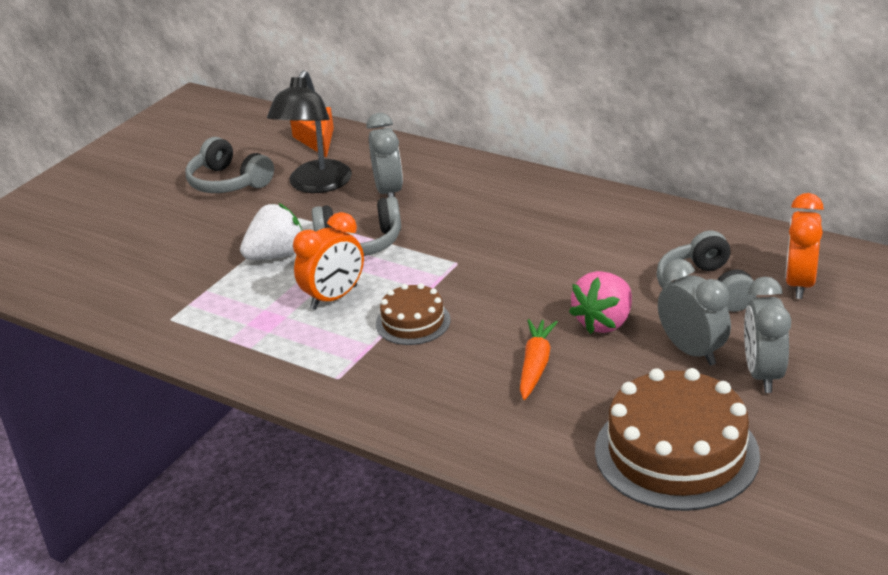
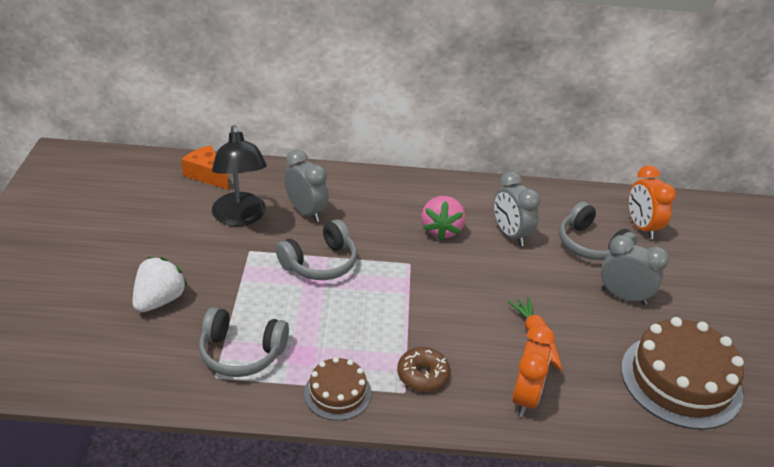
camera: 35 degrees left, 5 degrees up
grey headphones [185,137,274,193] -> grey headphones moved to [199,307,289,377]
white strawberry [240,203,302,260] -> white strawberry moved to [133,257,188,312]
orange clock [293,212,364,310] -> orange clock moved to [512,325,555,417]
brown cake [376,283,451,345] -> brown cake moved to [304,357,371,421]
pink strawberry [569,271,632,334] -> pink strawberry moved to [421,196,465,241]
grey clock [744,277,791,393] -> grey clock moved to [494,171,540,246]
none -> brown donut [397,347,450,392]

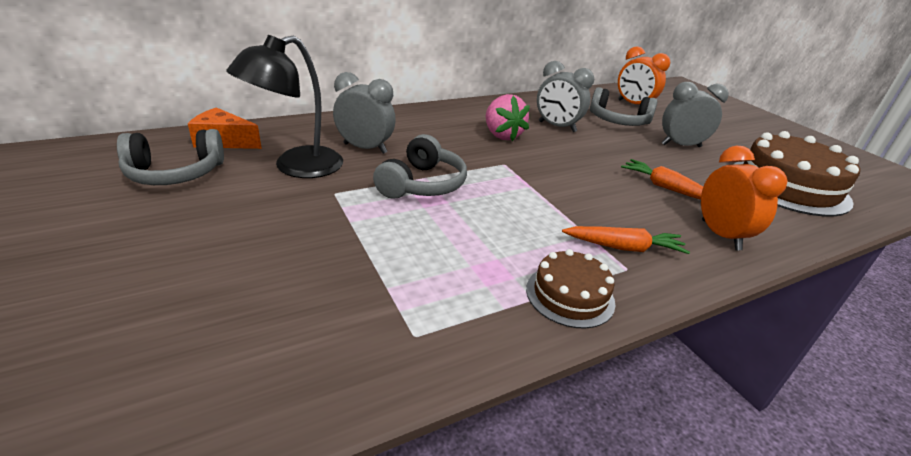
camera: 30 degrees left, 5 degrees down
white strawberry [133,257,188,312] -> none
grey headphones [199,307,289,377] -> grey headphones moved to [117,129,224,185]
black lamp [212,125,267,226] -> black lamp turned 90 degrees clockwise [226,35,343,178]
brown donut [397,347,450,392] -> orange carrot [562,226,690,254]

